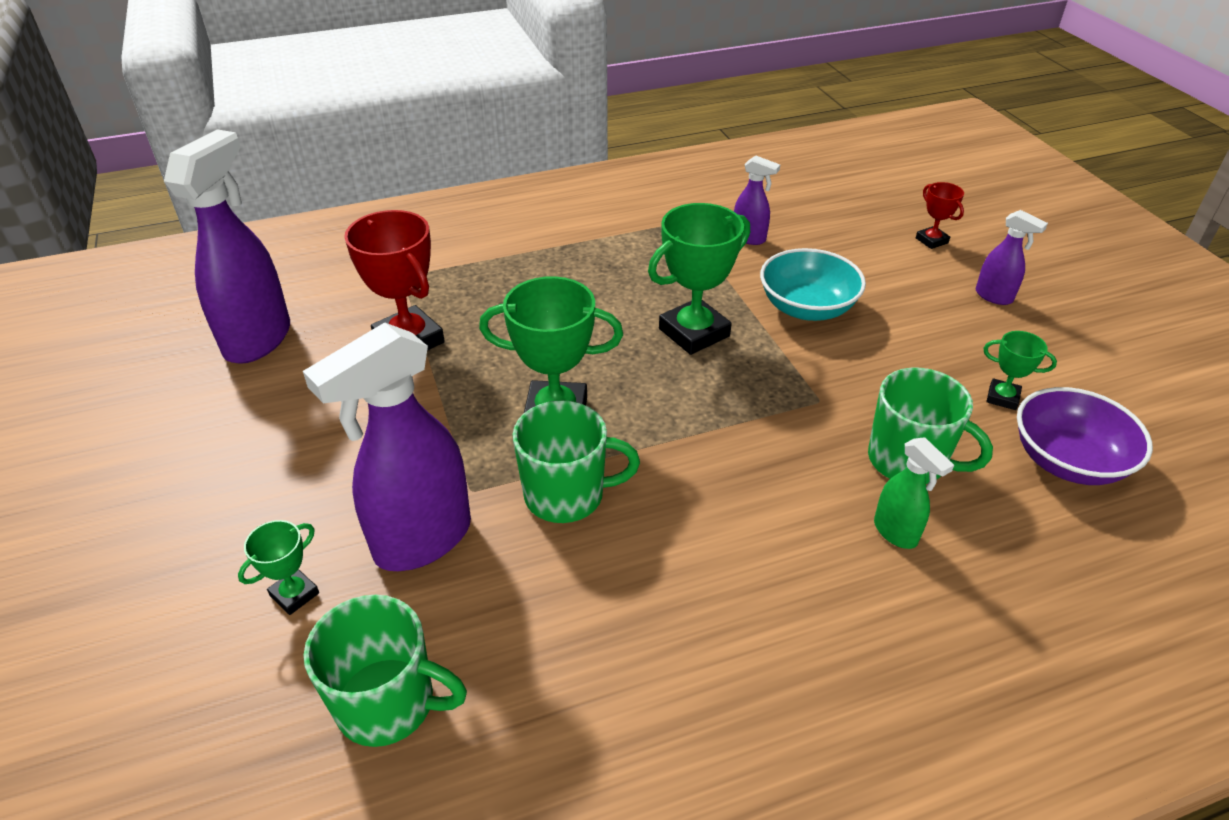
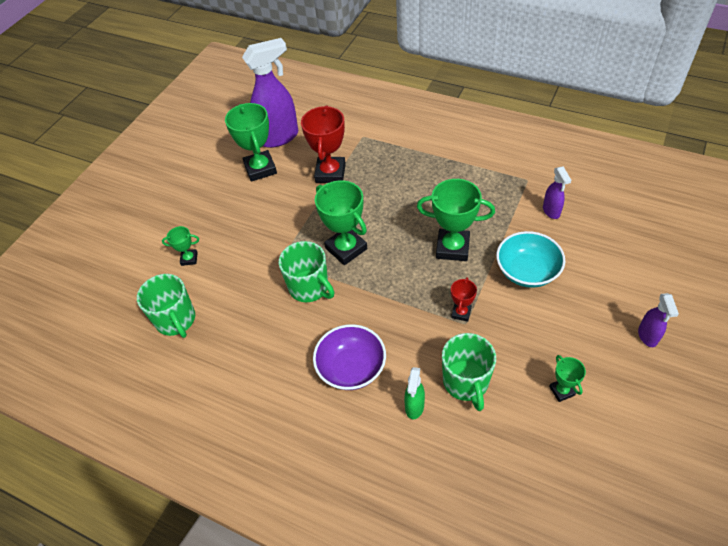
camera: 50 degrees right, 10 degrees up
purple spray bottle [303,322,471,571] -> none
red trophy [916,182,964,249] -> red trophy moved to [451,277,477,322]
purple bowl [1017,387,1153,485] -> purple bowl moved to [313,324,386,390]
none -> green trophy [225,103,277,182]

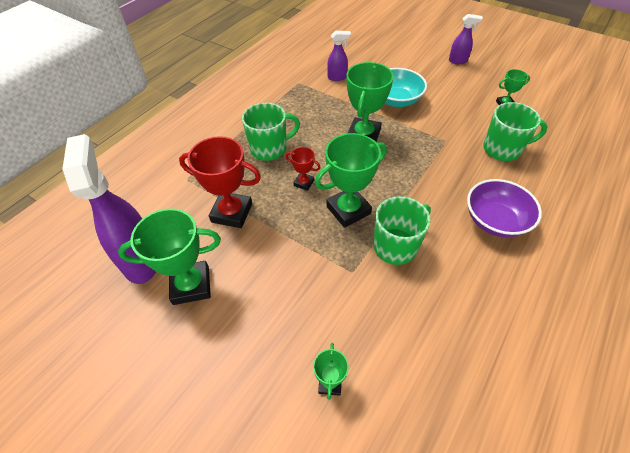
camera: 85 degrees left, 0 degrees up
green mug [137,274,195,338] -> green mug moved to [242,103,300,161]
green spray bottle [404,367,425,419] -> none
red trophy [451,277,477,322] -> red trophy moved to [286,147,321,191]

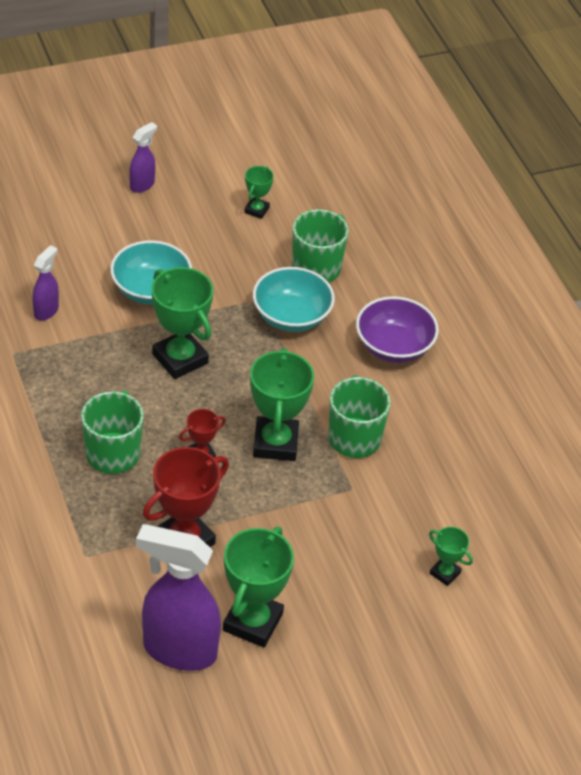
camera: 60 degrees left, 5 degrees down
none -> turquoise bowl [253,267,335,332]

